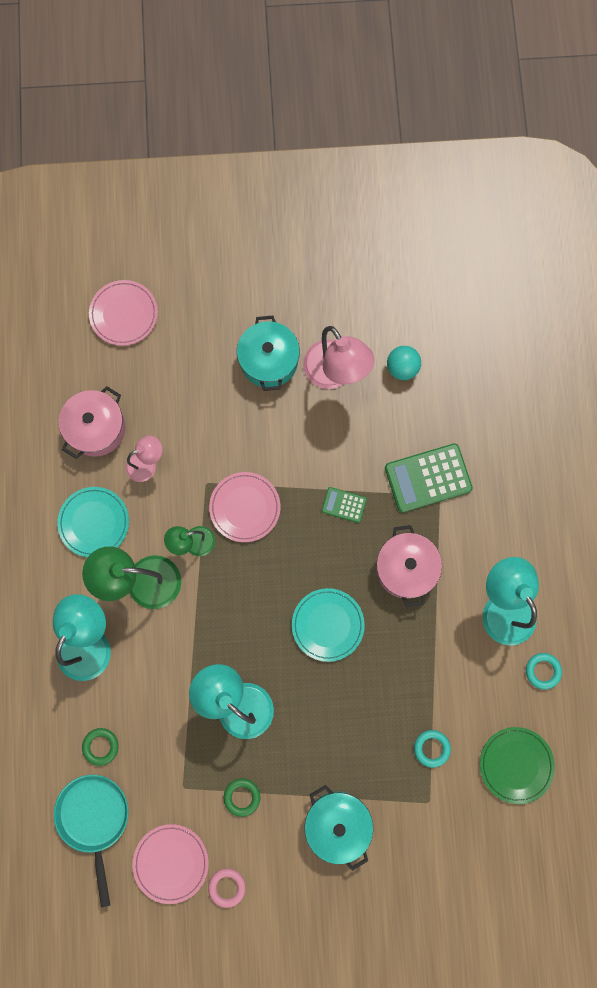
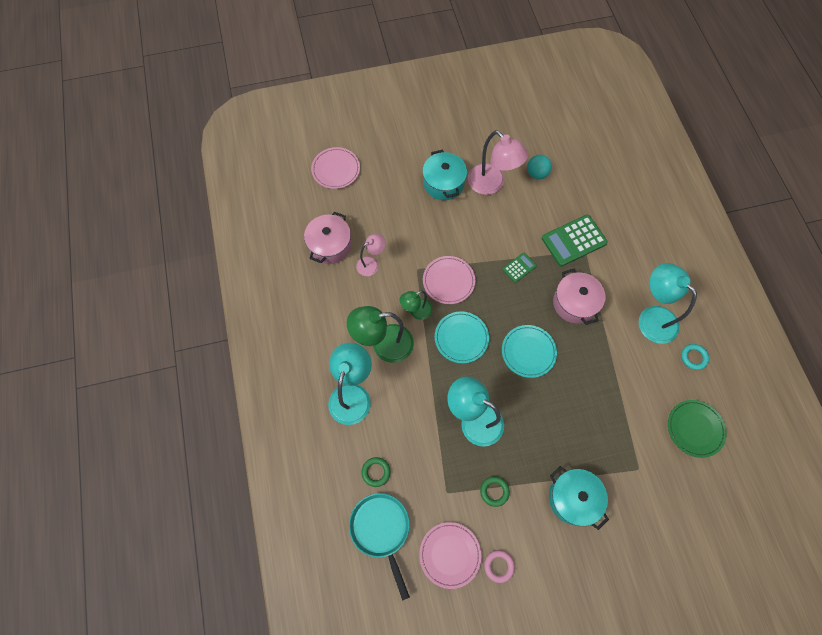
camera: 10 degrees left, 10 degrees down
turquoise plate [57,487,129,557] -> turquoise plate moved to [435,311,489,363]
green calculator [322,487,367,523] -> green calculator turned 135 degrees clockwise [503,253,537,283]
turquoise ring [414,730,451,768] -> none

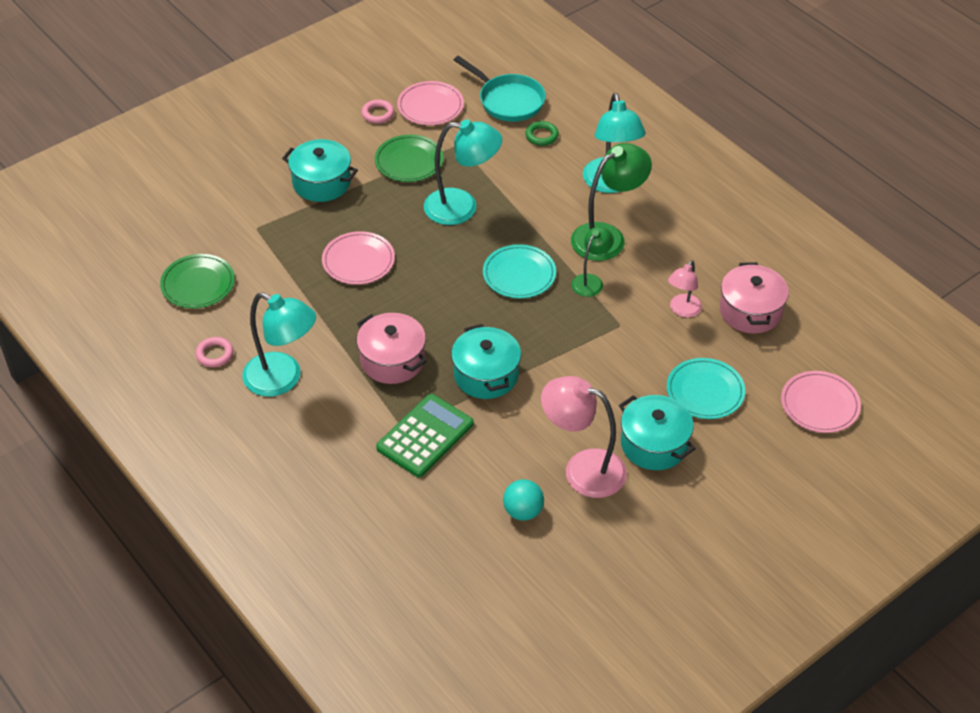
camera: 155 degrees right, 20 degrees down
pink plate [423,256,475,304] -> pink plate moved to [322,231,395,285]
green ring [480,476,510,507] -> green plate [375,135,444,182]
turquoise plate [502,325,557,378] -> turquoise plate moved to [667,358,745,419]
green calculator [503,253,537,283] -> turquoise pot [451,324,521,399]
turquoise ring [681,344,709,370] -> pink ring [196,337,234,367]

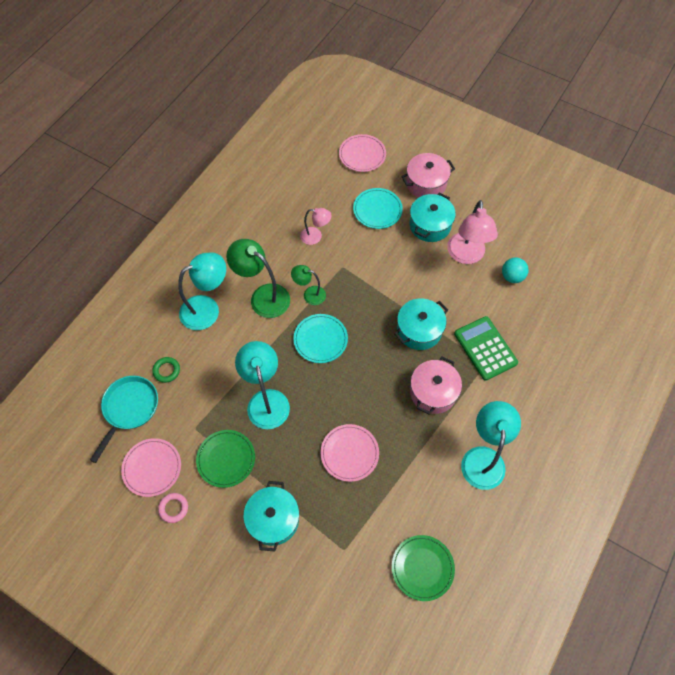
camera: 110 degrees left, 15 degrees up
pink ring [196,337,234,367] -> none
green calculator [376,394,474,477] -> green calculator turned 45 degrees clockwise [454,316,518,381]
pink pot [720,262,789,334] -> pink pot moved to [401,153,455,198]

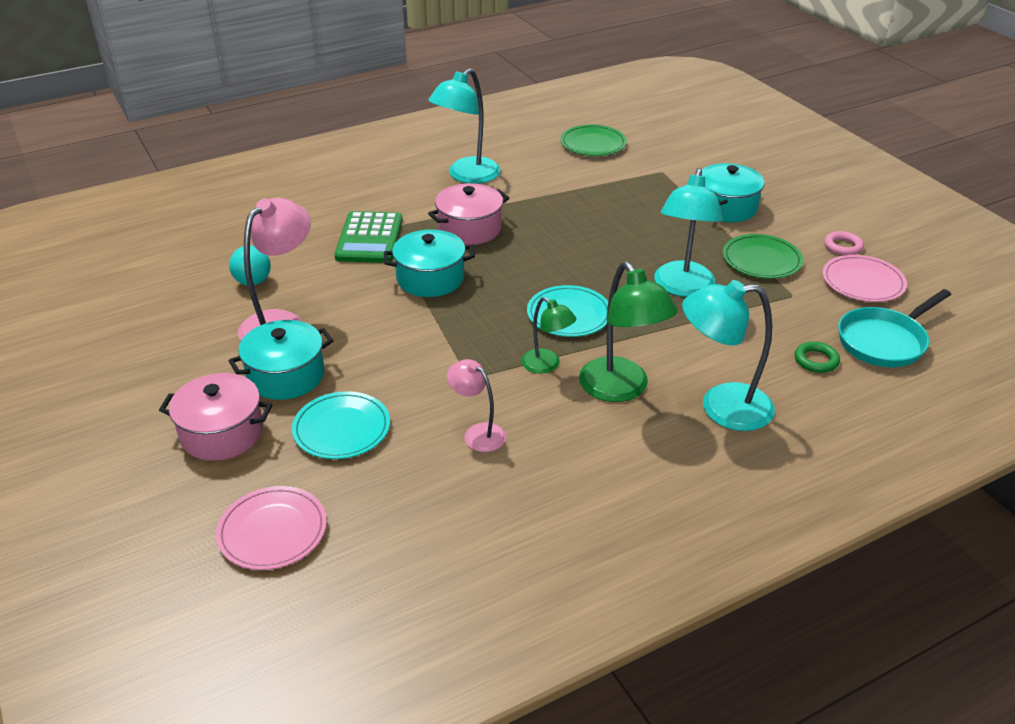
camera: 150 degrees left, 25 degrees down
pink plate [321,424,379,482] -> none

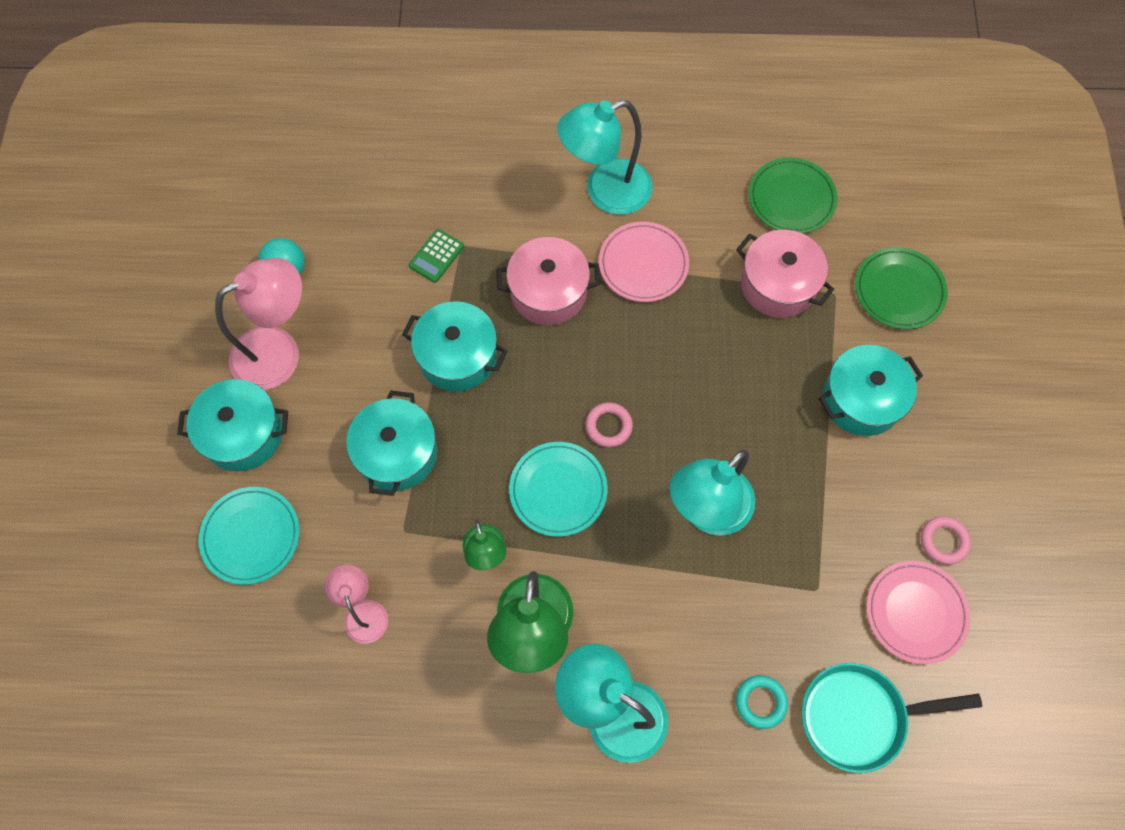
camera: 30 degrees right, 30 degrees up
pink pot [159,373,272,461] -> pink pot moved to [736,230,834,318]
pink plate [216,486,327,570] -> pink plate moved to [599,222,689,302]
green calculator [335,211,403,263] -> green calculator [409,229,464,283], size x0.52
green plate [723,234,803,279] -> green plate moved to [855,247,948,329]
green ring [795,341,840,373] -> turquoise ring [736,675,788,729]
none -> turquoise pot [346,390,438,496]
none -> pink ring [586,402,633,447]

